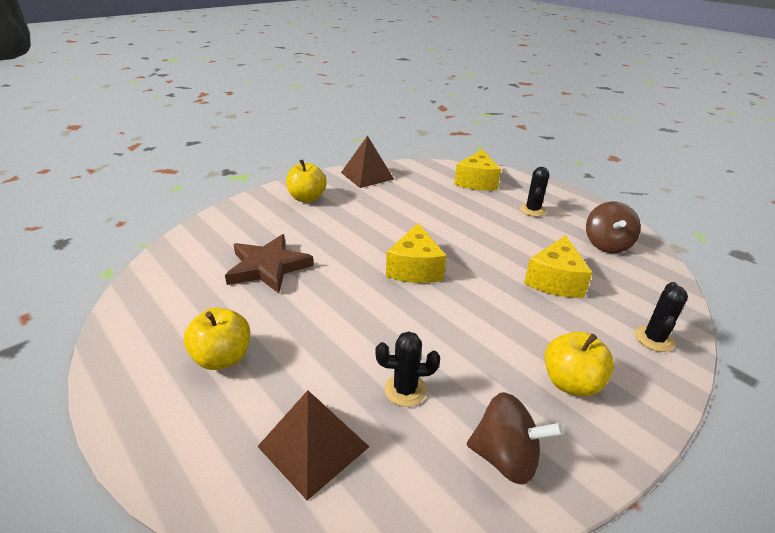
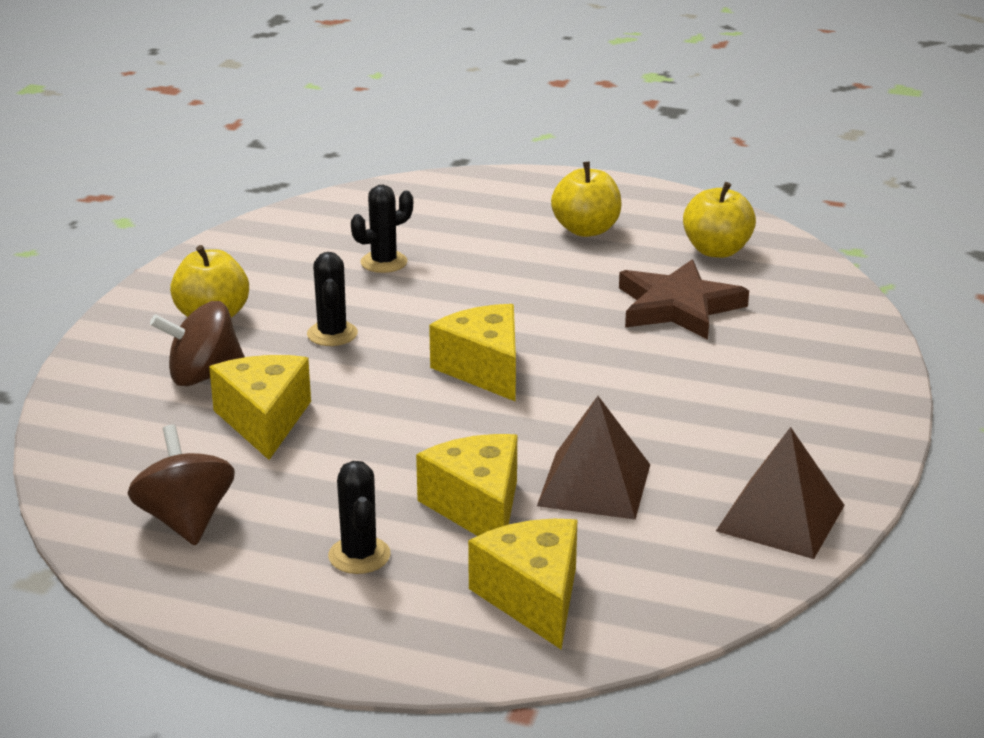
camera: 150 degrees right, 5 degrees down
brown pyramid [257,390,369,501] -> brown pyramid moved to [537,396,650,519]
yellow apple [286,159,327,202] -> yellow apple moved to [683,182,756,258]
brown spinning top [467,392,564,485] -> brown spinning top moved to [150,301,245,386]
black cactus [635,282,688,352] -> black cactus moved to [307,252,358,346]
none -> yellow cheese [416,434,517,536]

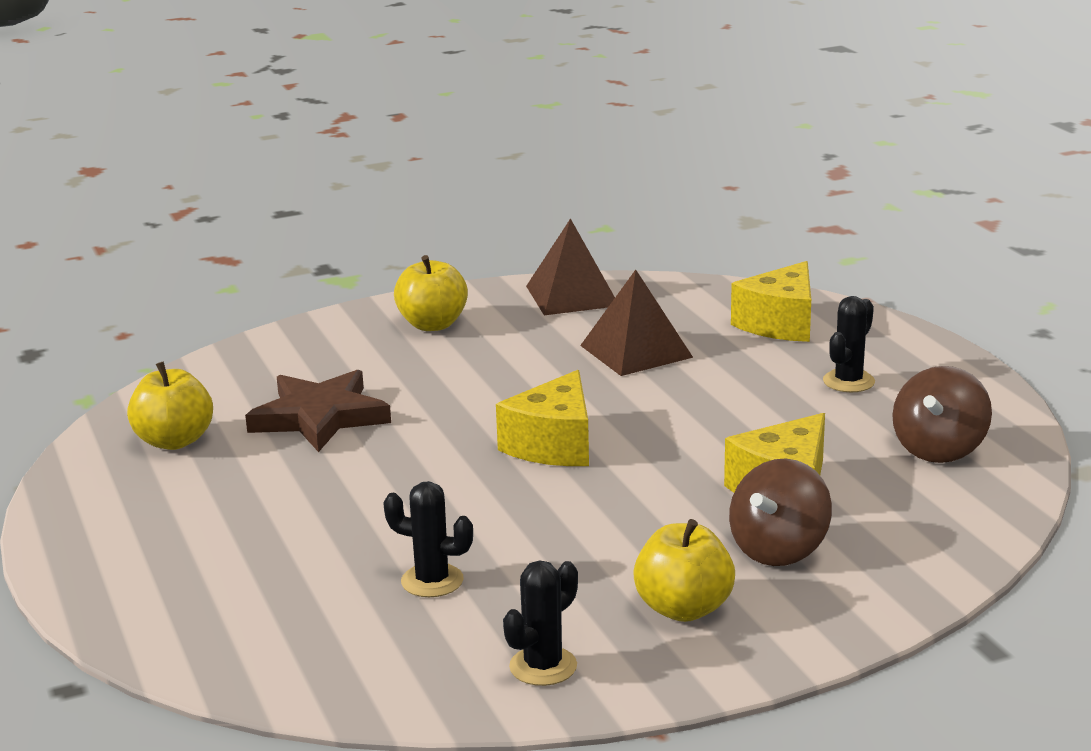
camera: 130 degrees left, 5 degrees down
brown spinning top [150,301,245,386] -> brown spinning top turned 90 degrees clockwise [729,459,832,566]
black cactus [307,252,358,346] -> black cactus moved to [503,560,578,686]
yellow cheese [416,434,517,536] -> none
yellow apple [551,162,622,237] -> yellow apple moved to [394,255,468,331]

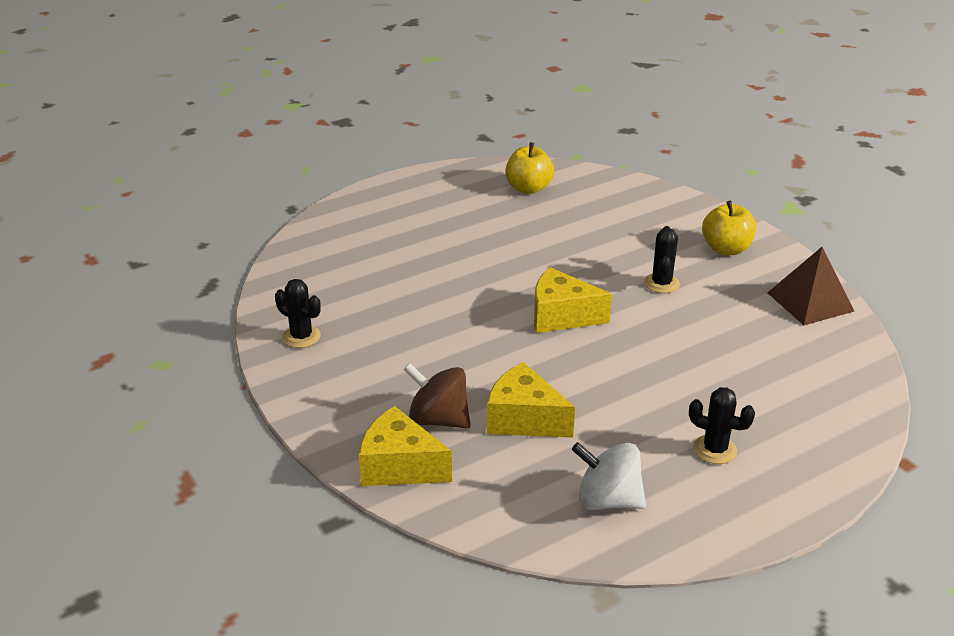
camera: 80 degrees right, 10 degrees up
brown star [245,370,391,452] -> none
black cactus [383,481,473,597] -> black cactus moved to [644,226,680,293]
brown pyramid [580,270,693,376] -> none
yellow apple [633,519,735,622] -> none
yellow cheese [731,261,811,342] -> yellow cheese moved to [359,406,452,486]
brown spinning top [892,366,992,463] -> white spinning top [572,442,646,510]

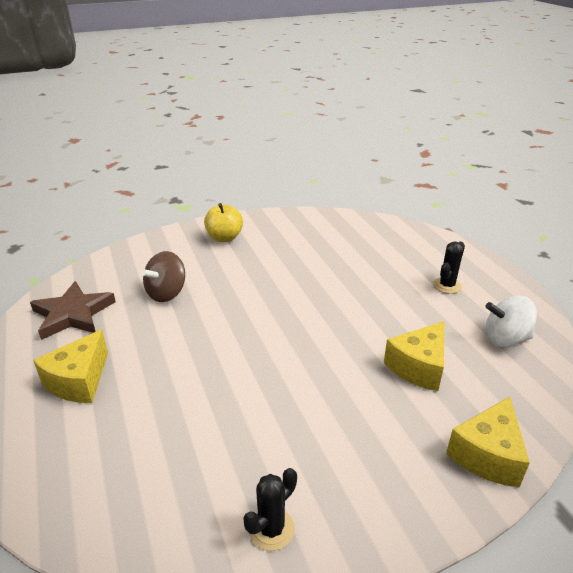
camera: 80 degrees left, 0 degrees up
brown spinning top [404,363,470,428] -> brown spinning top moved to [141,251,185,302]
yellow apple [505,142,554,194] -> brown star [30,281,116,340]
yellow cheese [534,267,612,333] -> yellow cheese moved to [33,329,108,403]
white spinning top [572,442,646,510] -> white spinning top turned 60 degrees clockwise [485,296,537,347]
black cactus [644,226,680,293] -> none
brown pyramid [767,247,854,325] -> none

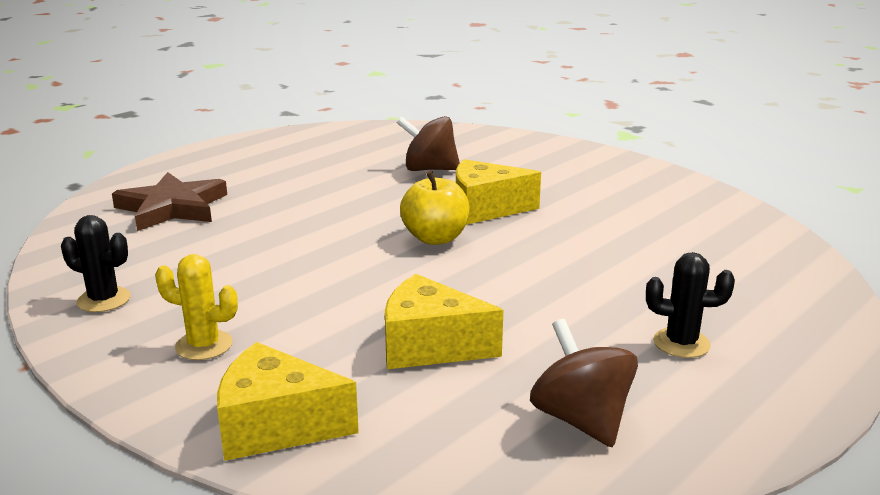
camera: 65 degrees right, 10 degrees down
brown star [30,281,116,340] -> brown star moved to [112,172,227,231]
yellow cheese [33,329,108,403] -> yellow cheese moved to [456,159,541,225]
yellow apple [204,203,243,242] -> yellow apple moved to [400,171,469,245]
white spinning top [485,296,537,347] -> brown spinning top [530,319,638,447]
none -> yellow cactus [155,254,238,360]

